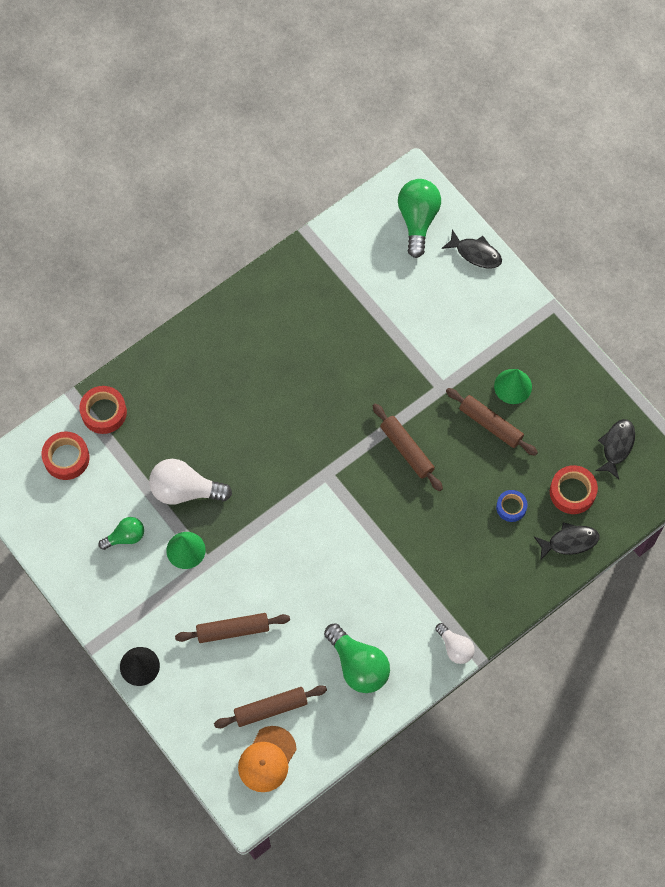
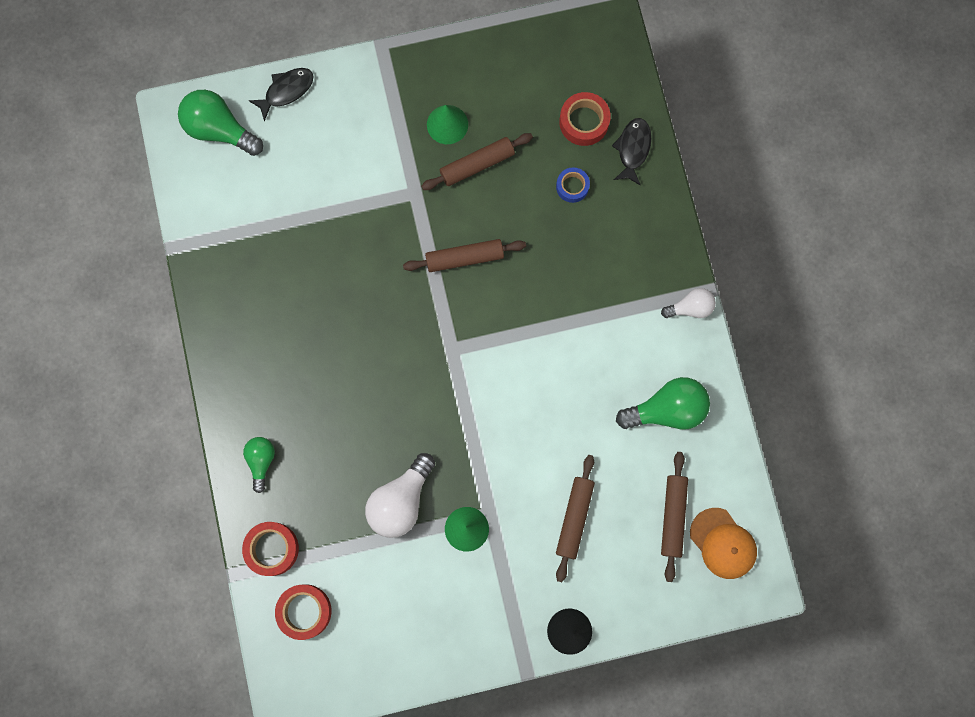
camera: 65 degrees left, 10 degrees up
green light bulb [98,517,144,550] -> green light bulb moved to [243,437,275,493]
black fish [595,419,635,479] -> none

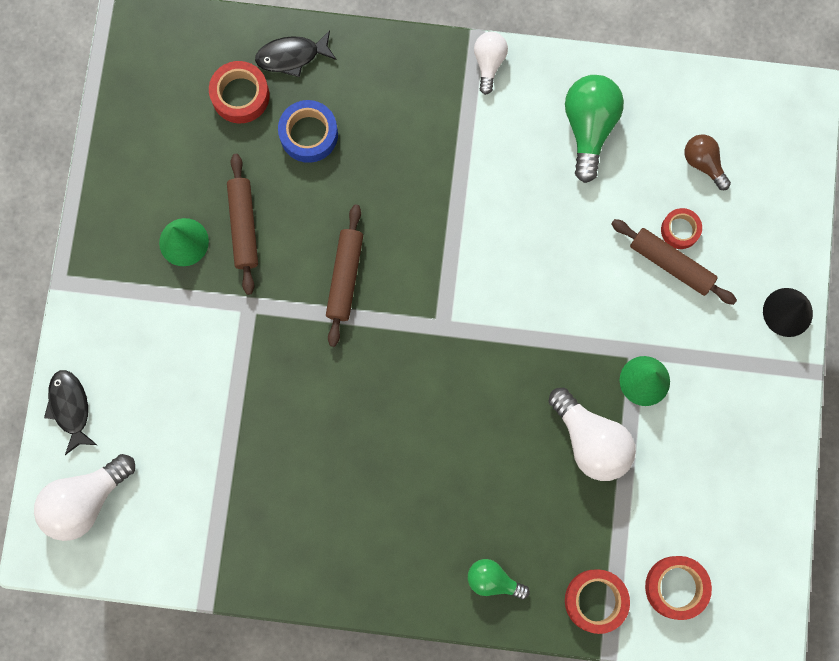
camera: 70 degrees left, 0 degrees up
green light bulb [178,90,263,156] -> white light bulb [34,454,135,541]
blue tape [556,167,590,203] -> blue tape [278,100,338,163], size x1.53
black fish [612,118,651,186] -> black fish turned 45 degrees counterclockwise [255,30,336,77]
brown rolling pin [661,452,688,582] -> brown light bulb [684,134,731,190]
orange cap [690,508,757,579] -> none
none -> red tape [661,208,702,249]

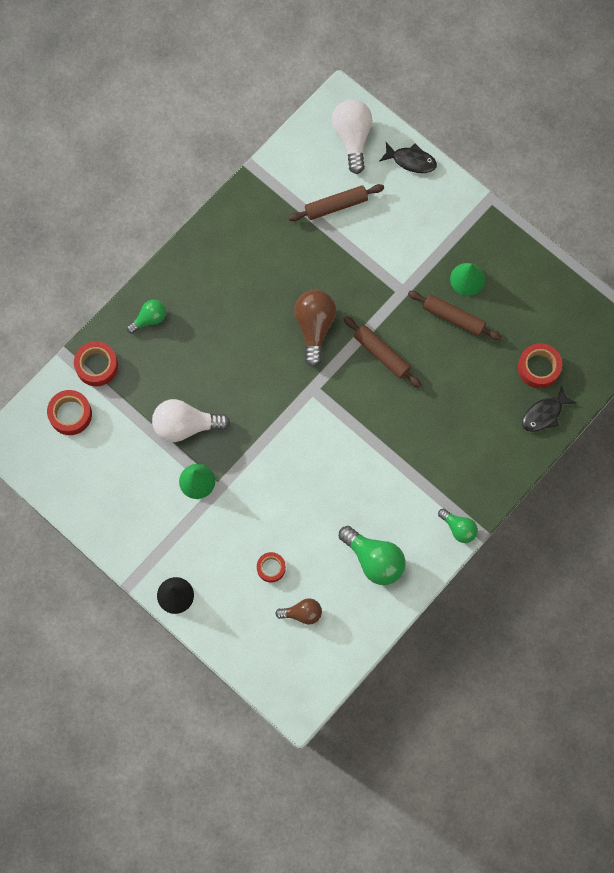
camera: 125 degrees right, 5 degrees down
black fish [255,30,336,77] -> black fish turned 150 degrees counterclockwise [522,385,576,432]
blue tape [278,100,338,163] -> none
white light bulb [474,32,508,95] -> green light bulb [438,508,478,543]
brown rolling pin [611,219,737,305] -> brown rolling pin moved to [288,184,384,221]
none -> brown light bulb [294,290,336,367]

